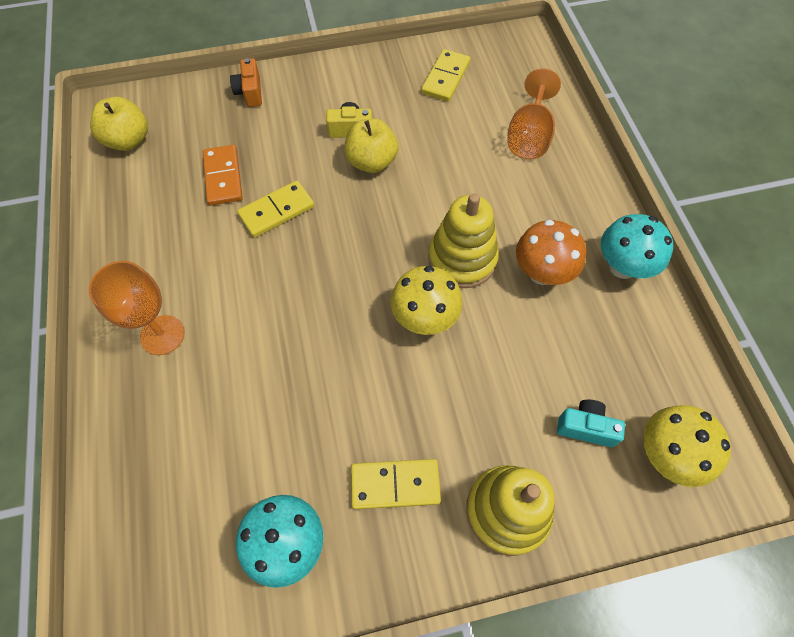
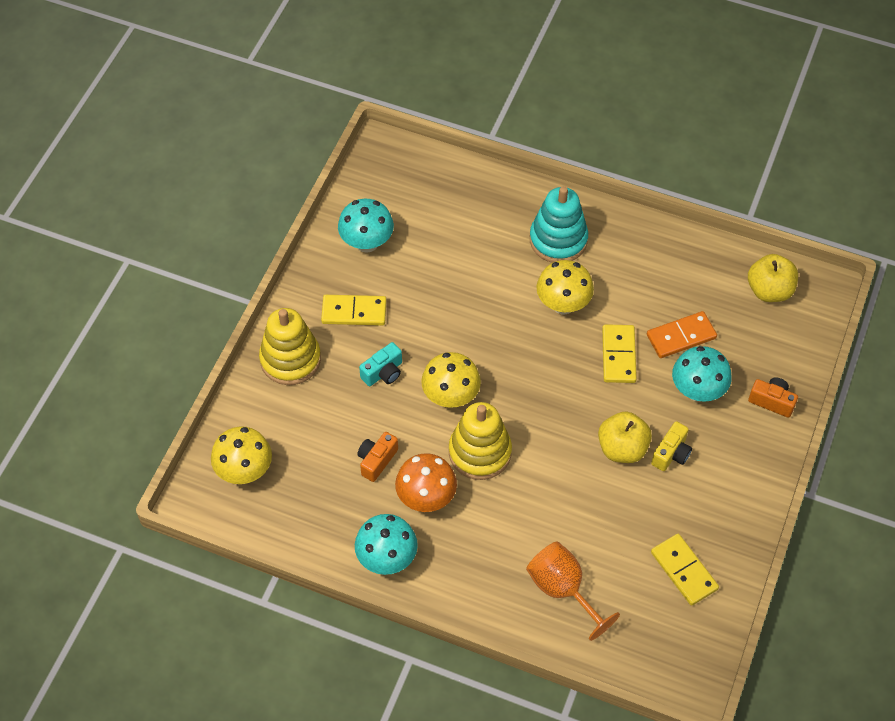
camera: 125 degrees right, 5 degrees down
orange goblet [89,261,184,355] -> turquoise stacking toy [530,186,588,263]
orange domino [203,145,243,206] -> orange domino turned 45 degrees counterclockwise [647,311,717,358]
yellow domino [351,459,441,510] -> yellow domino turned 60 degrees clockwise [321,295,387,326]
turquoise camera [557,400,625,447] -> turquoise camera moved to [359,342,402,386]
none -> orange camera [357,432,398,482]
none -> yellow mushroom [537,260,594,314]
none -> turquoise mushroom [672,346,732,402]

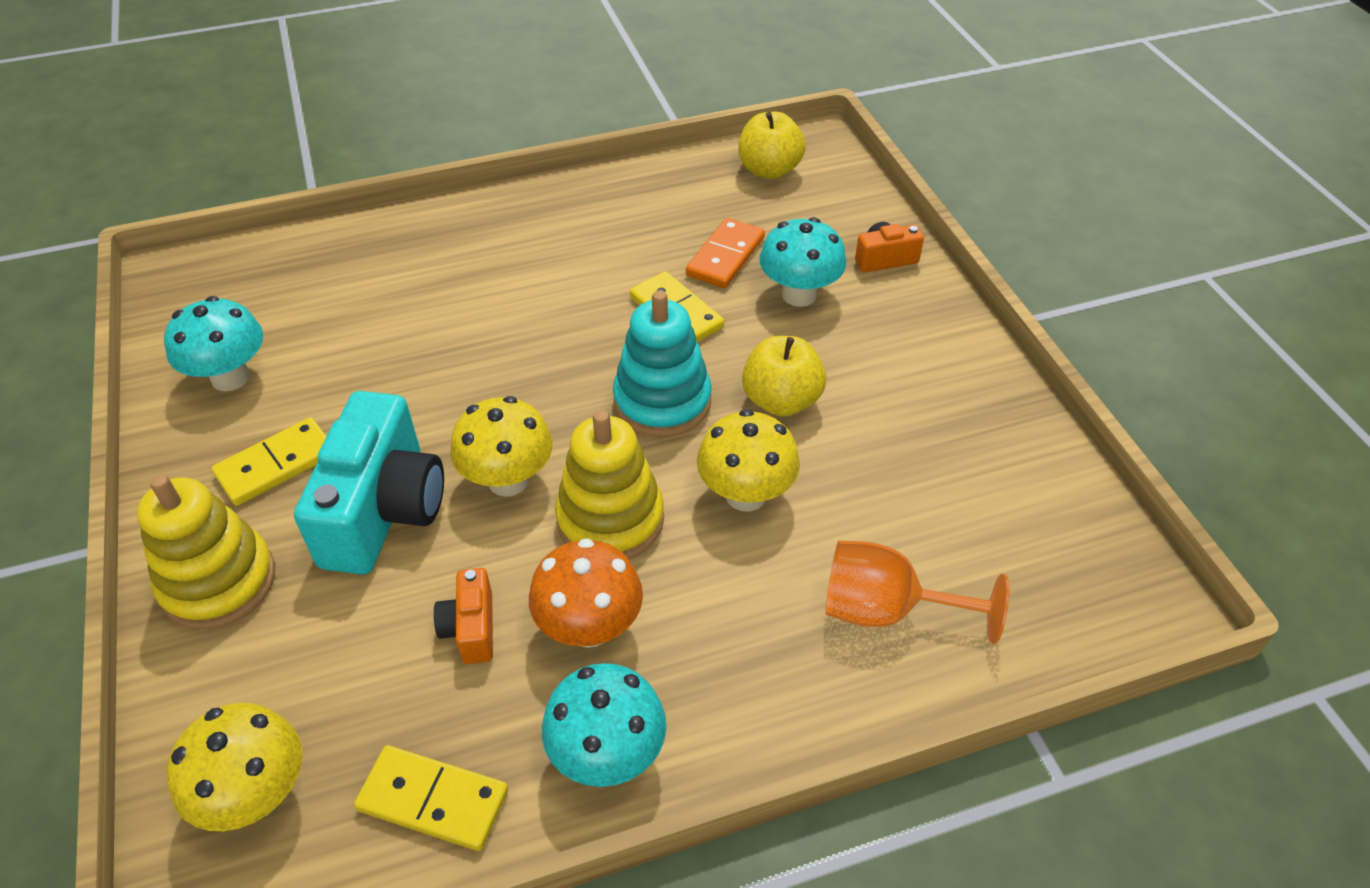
camera: 40 degrees left, 10 degrees down
turquoise camera [359,342,402,386] -> turquoise camera [294,391,444,575], size x2.11
turquoise stacking toy [530,186,588,263] -> turquoise stacking toy moved to [613,290,712,437]
yellow mushroom [537,260,594,314] -> yellow mushroom moved to [697,409,800,512]
yellow camera [651,421,692,471] -> none
yellow domino [651,534,719,606] -> yellow domino moved to [354,745,508,851]

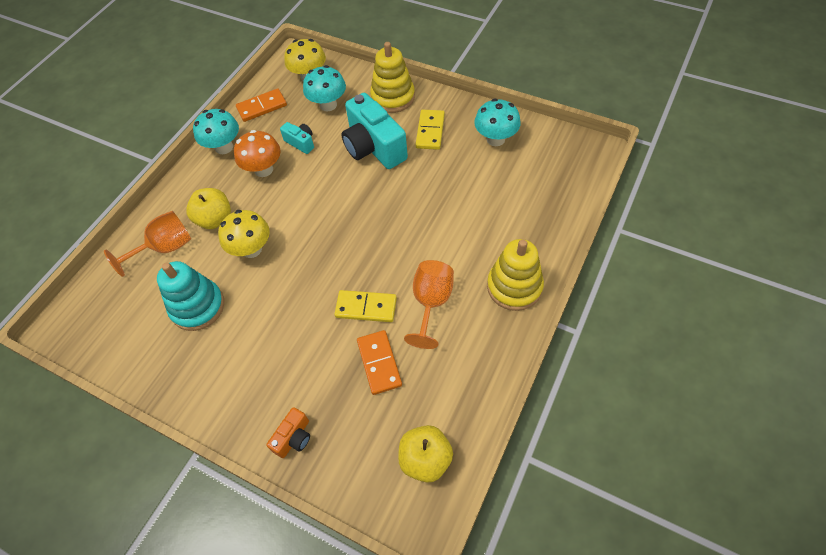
camera: 140 degrees right, 10 degrees up
yellow domino [354,745,508,851] -> orange domino [236,88,287,122]
orange camera [434,568,493,664] -> turquoise camera [280,122,314,154]
yellow mushroom [450,396,553,497] -> none
yellow stacking toy [555,410,664,559] -> yellow stacking toy moved to [487,239,544,311]
turquoise stacking toy [613,290,712,437] -> turquoise stacking toy moved to [157,261,224,331]
yellow apple [742,336,826,417] -> yellow apple moved to [186,188,231,229]
turquoise mushroom [759,217,846,307] -> turquoise mushroom moved to [303,65,346,112]
none -> orange goblet [404,260,454,349]

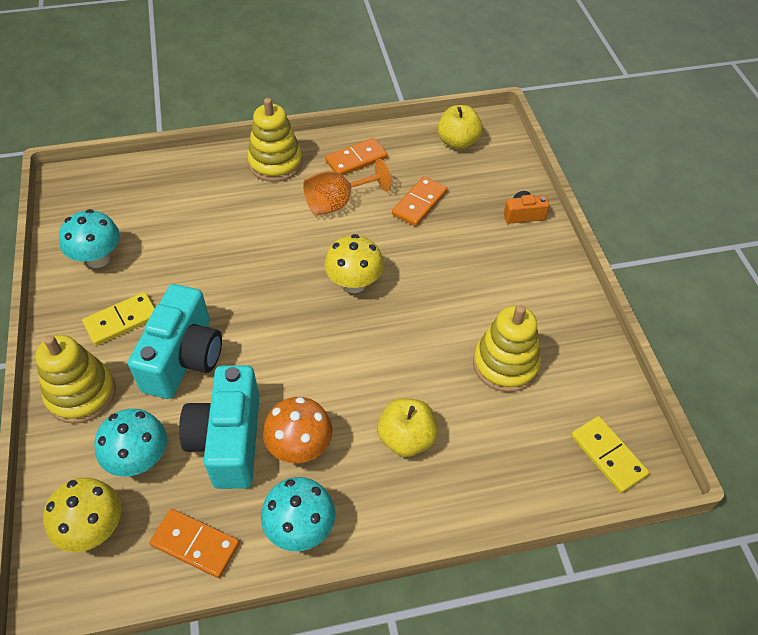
camera: 135 degrees left, 5 degrees down
orange goblet [104,211,191,277] -> none
turquoise stacking toy [157,261,224,331] -> yellow stacking toy [473,305,541,392]
yellow mushroom [218,210,270,258] -> yellow mushroom moved to [324,234,384,293]
turquoise camera [280,122,314,154] -> turquoise camera [179,365,260,489], size x2.11
yellow domino [335,290,397,322] -> yellow domino moved to [571,416,649,493]
none -> orange domino [325,138,388,175]

